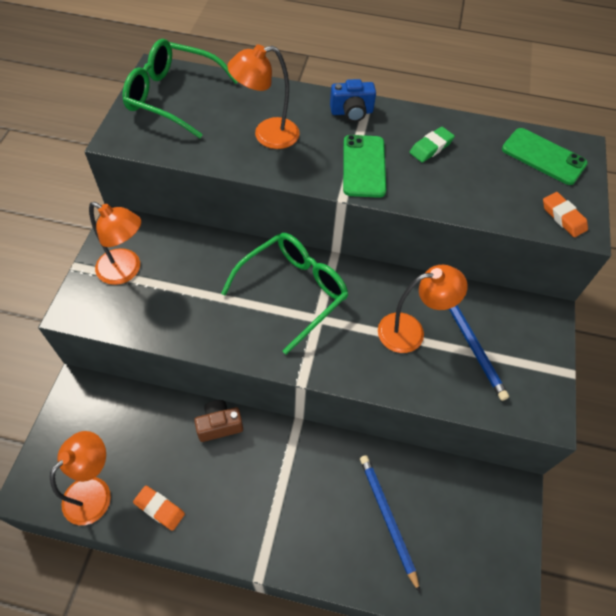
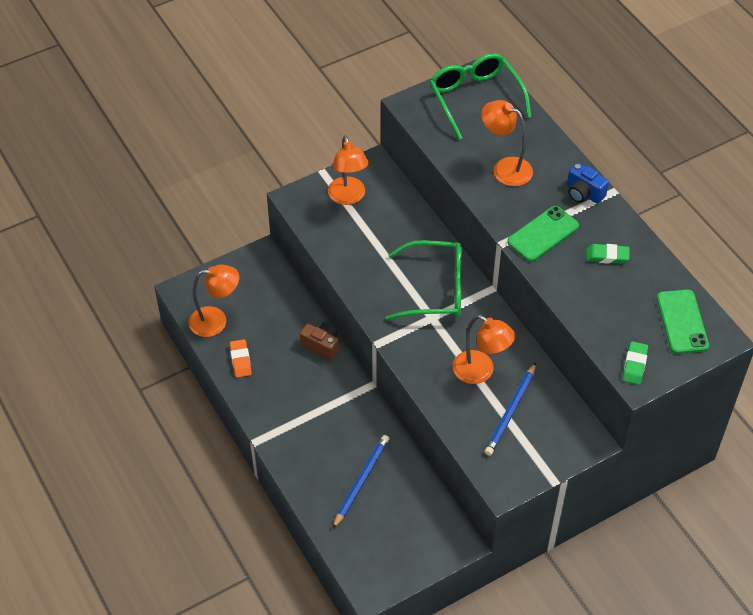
camera: 50 degrees right, 5 degrees down
orange eraser [543,192,588,237] -> green eraser [623,341,648,385]

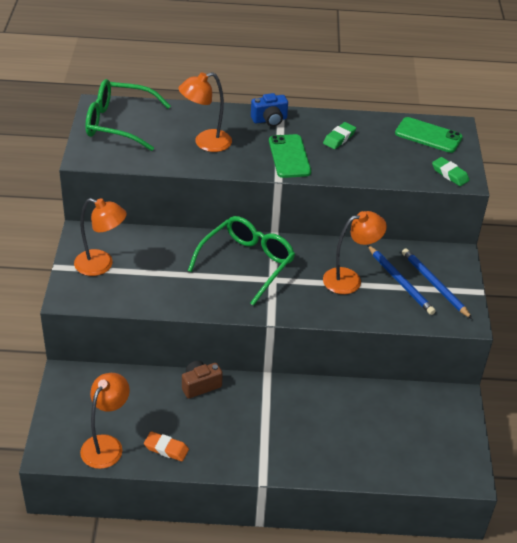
camera: 60 degrees left, 10 degrees down
blue pencil [333,435,389,529] -> blue pencil moved to [402,248,472,319]

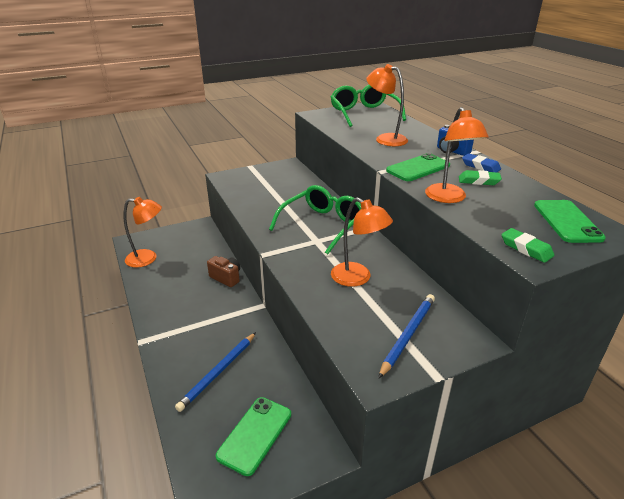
camera: 65 degrees right, 10 degrees down
orange lamp [74,198,127,276] -> orange lamp moved to [425,107,489,203]
orange eraser [144,432,189,461] -> none
green glasses [188,216,295,306] -> green glasses turned 60 degrees counterclockwise [269,185,361,254]
blue pencil [367,245,436,315] -> blue pencil moved to [175,332,256,412]
green eraser [432,157,469,186] -> green eraser turned 60 degrees counterclockwise [501,228,554,263]
none -> green phone [216,397,291,476]
none -> blue eraser [462,153,501,172]

